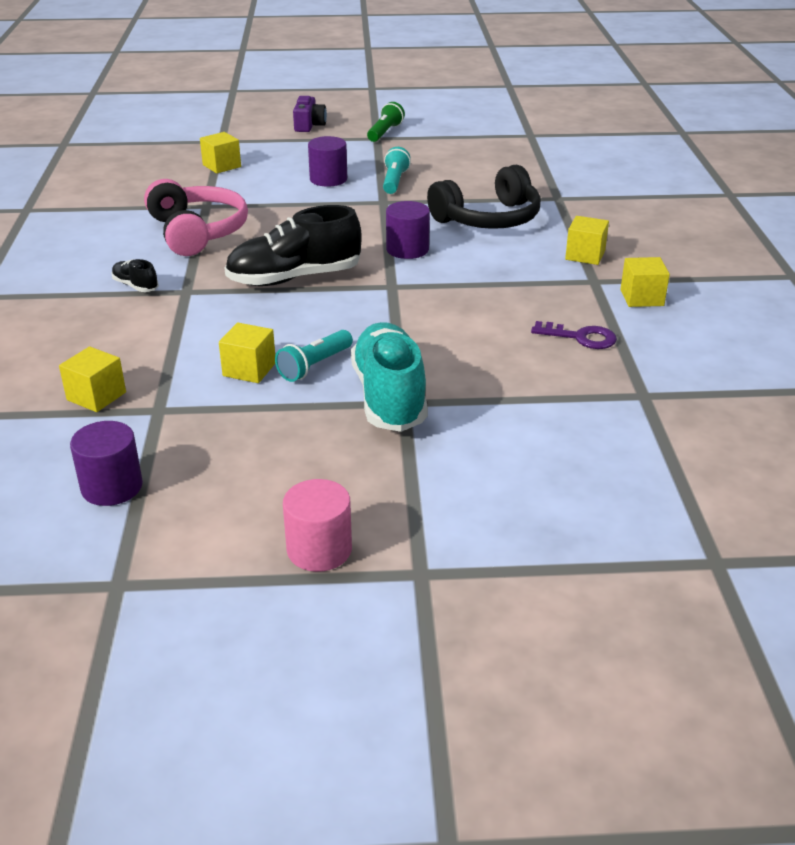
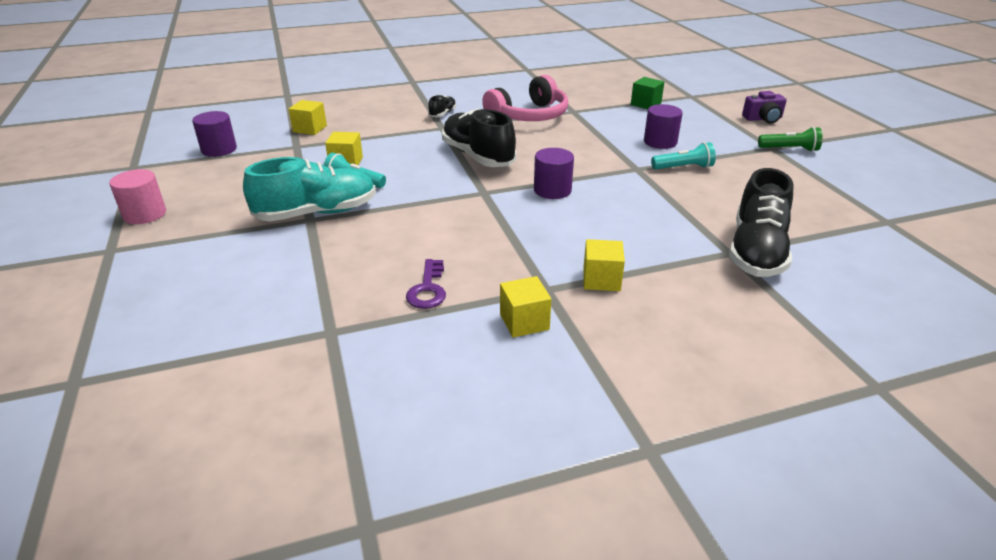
camera: 75 degrees right, 0 degrees up
yellow cube [200,132,241,174] -> green cube [631,77,664,109]
black headphones [427,165,541,229] -> none
none -> black shoe [729,168,794,277]

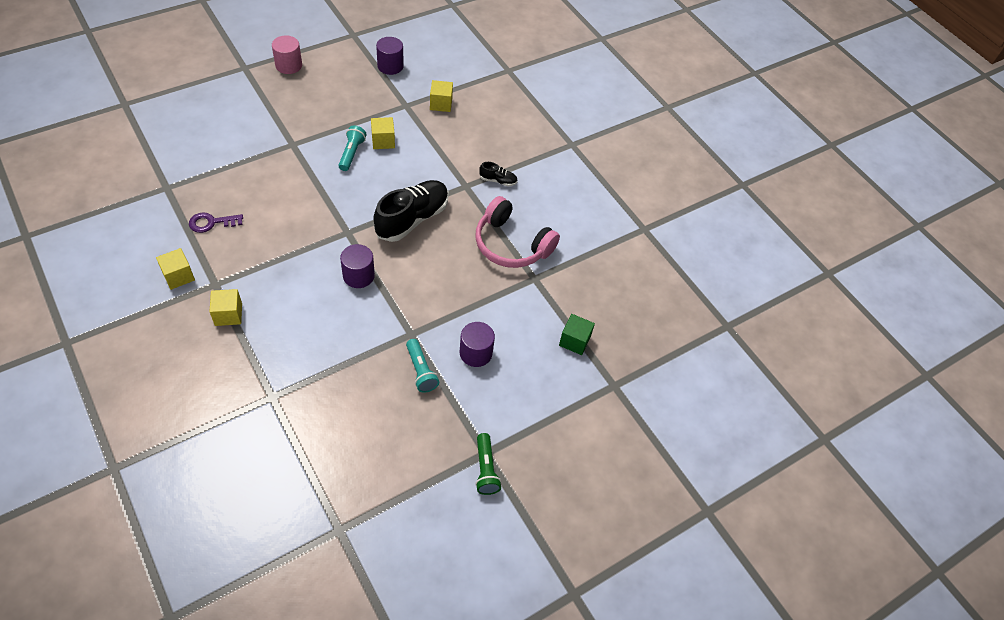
camera: 70 degrees right, 20 degrees up
turquoise shoe [243,157,376,222] -> none
black shoe [729,168,794,277] -> none
purple camera [742,91,787,123] -> none

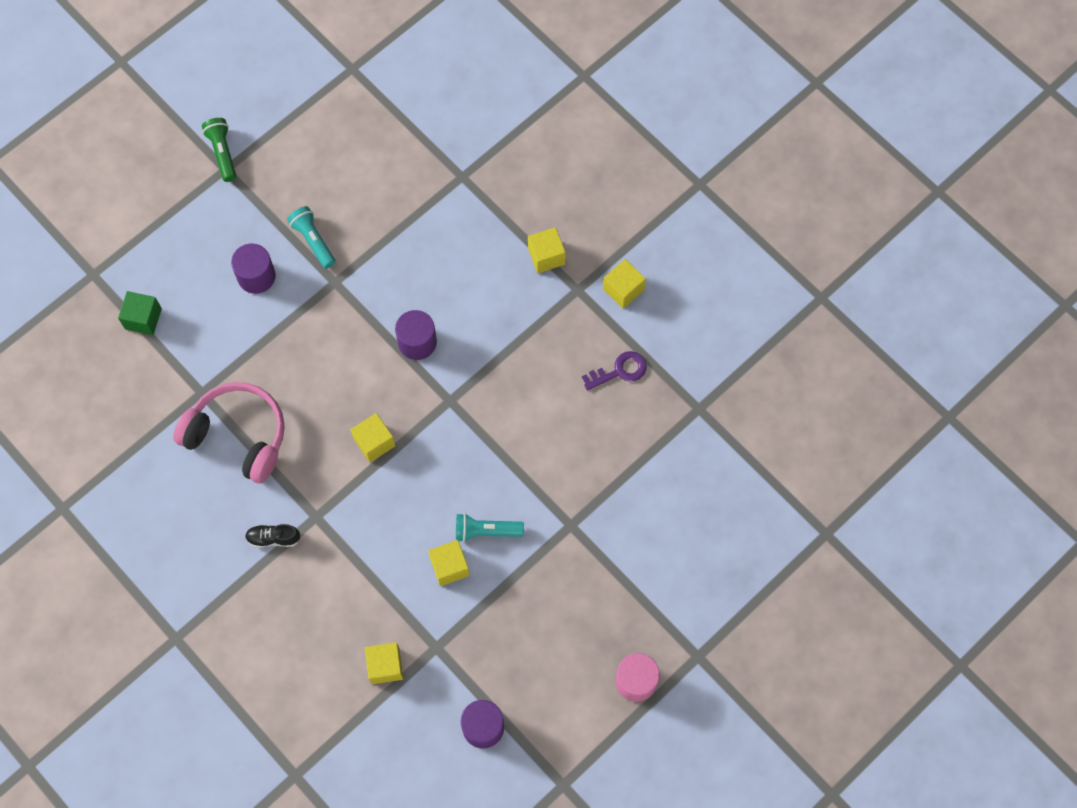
camera: 175 degrees right, 15 degrees up
turquoise flashlight [338,126,366,171] -> turquoise flashlight turned 90 degrees clockwise [456,513,524,542]
black shoe [374,180,448,242] -> yellow cube [351,413,395,462]

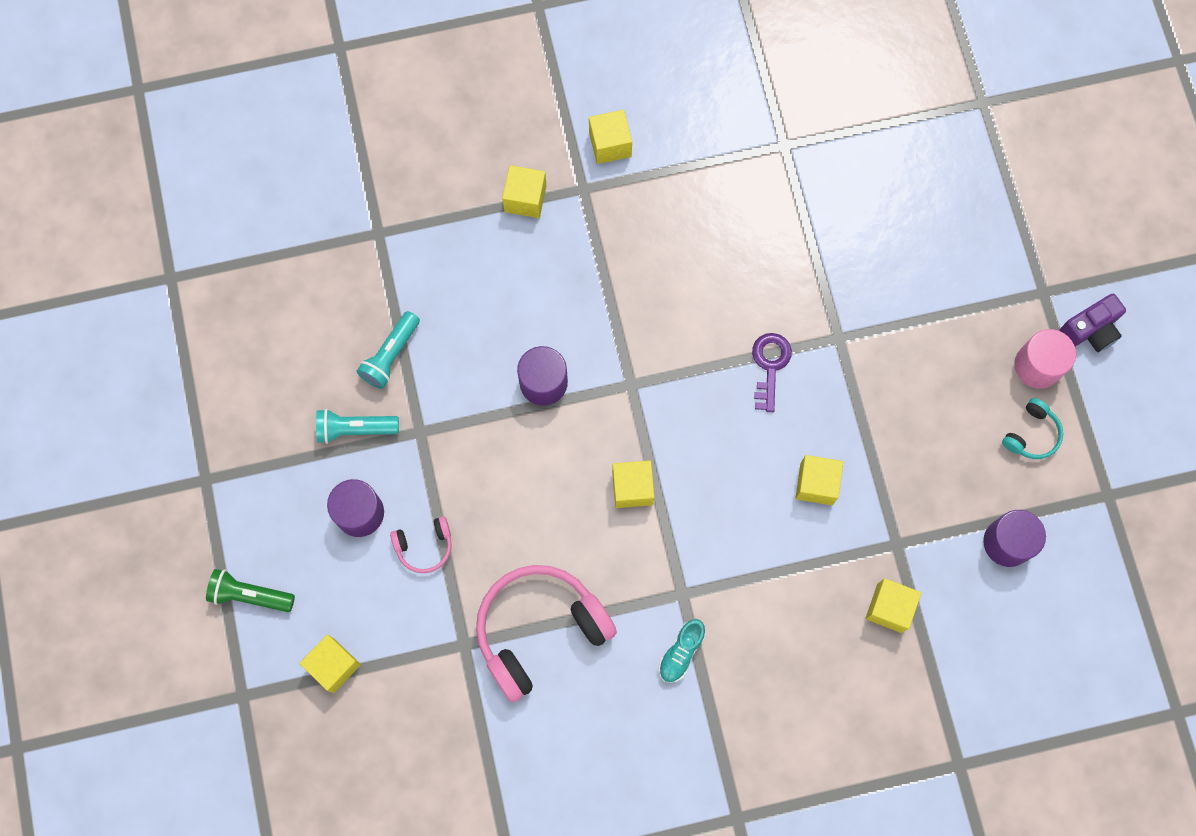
camera: 60 degrees left, 5 degrees up
green cube [118,291,162,335] -> yellow cube [300,634,361,693]
green flashlight [202,118,236,182] -> green flashlight moved to [206,569,295,612]
black shoe [245,524,301,548] -> turquoise shoe [659,619,705,683]
turquoise flashlight [456,513,524,542] -> turquoise flashlight moved to [356,311,420,389]
purple key [582,351,647,391] -> purple key moved to [752,333,792,412]
none -> pink headphones [390,516,452,573]
none -> turquoise headphones [1002,398,1063,459]
none -> purple camera [1060,294,1126,352]

